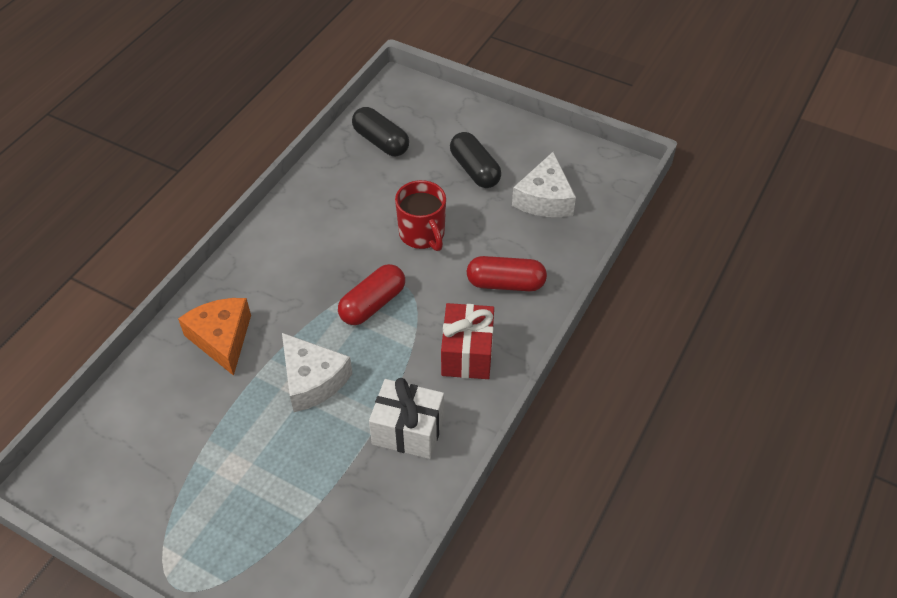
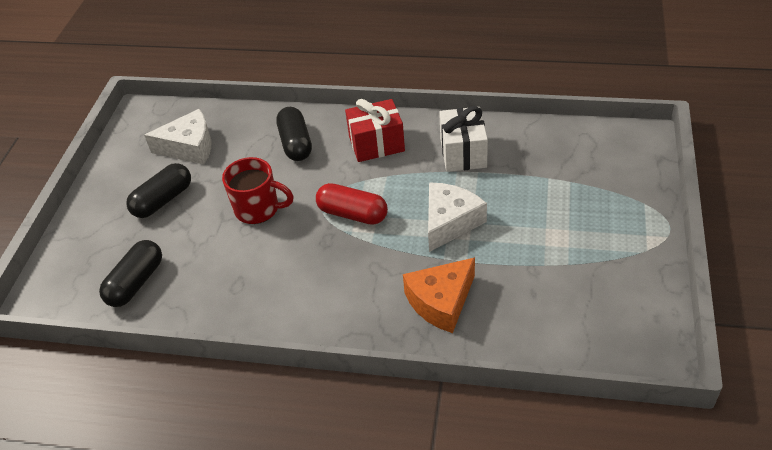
camera: 105 degrees left, 5 degrees down
red mug [395,180,446,251] -> red mug turned 60 degrees clockwise [222,157,294,224]
red capsule [467,256,547,291] -> black capsule [276,107,312,161]

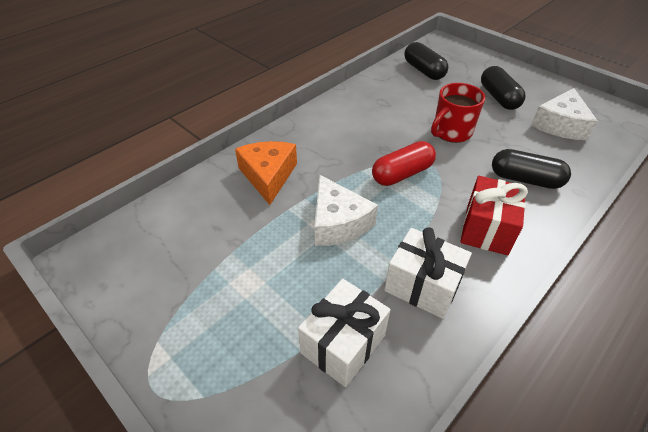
camera: 120 degrees right, 0 degrees up
none -> white gift [298,279,391,387]

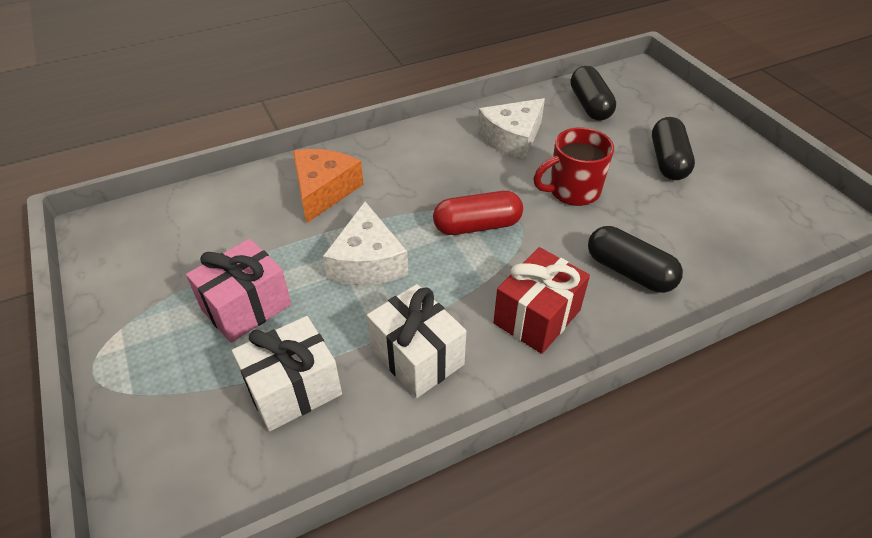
camera: 20 degrees right, 0 degrees up
white cheese [531,88,598,140] -> white cheese moved to [478,98,545,161]
none -> pink gift [186,239,291,343]

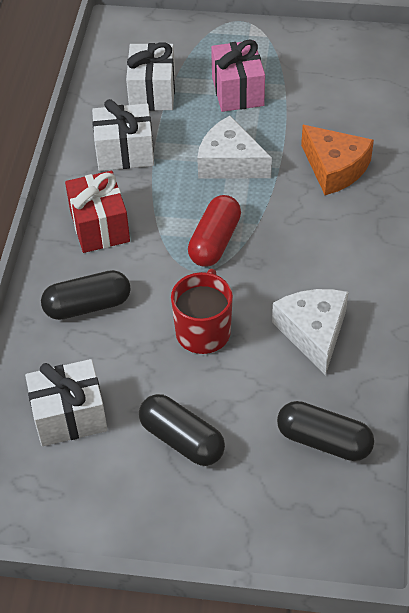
camera: 125 degrees right, 5 degrees up
none -> white gift [25,359,108,446]

